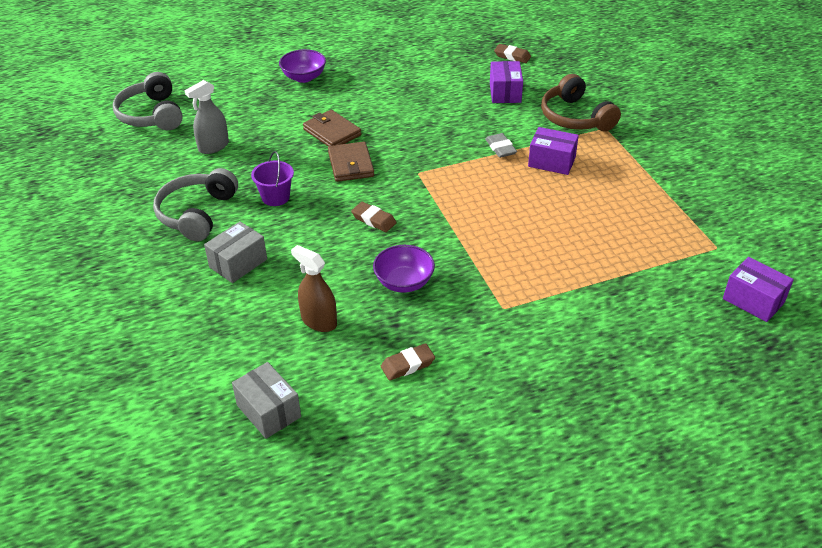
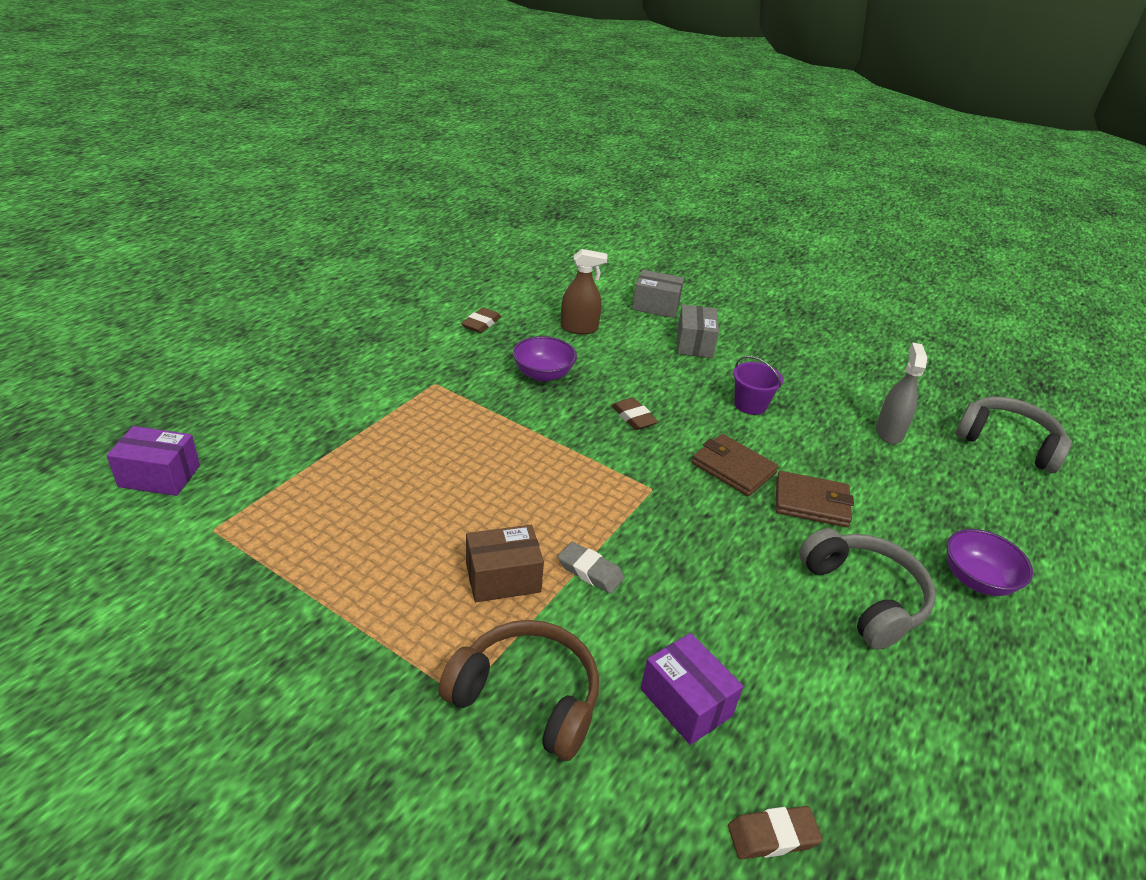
camera: 140 degrees right, 5 degrees down
grey headphones [153,168,238,241] -> grey headphones moved to [799,528,936,650]
grey box [232,362,301,439] -> grey box moved to [632,270,684,318]
brown eraser [351,202,397,232] -> brown eraser turned 60 degrees clockwise [612,398,658,430]
purple box [528,127,579,175] -> brown box [466,525,544,602]

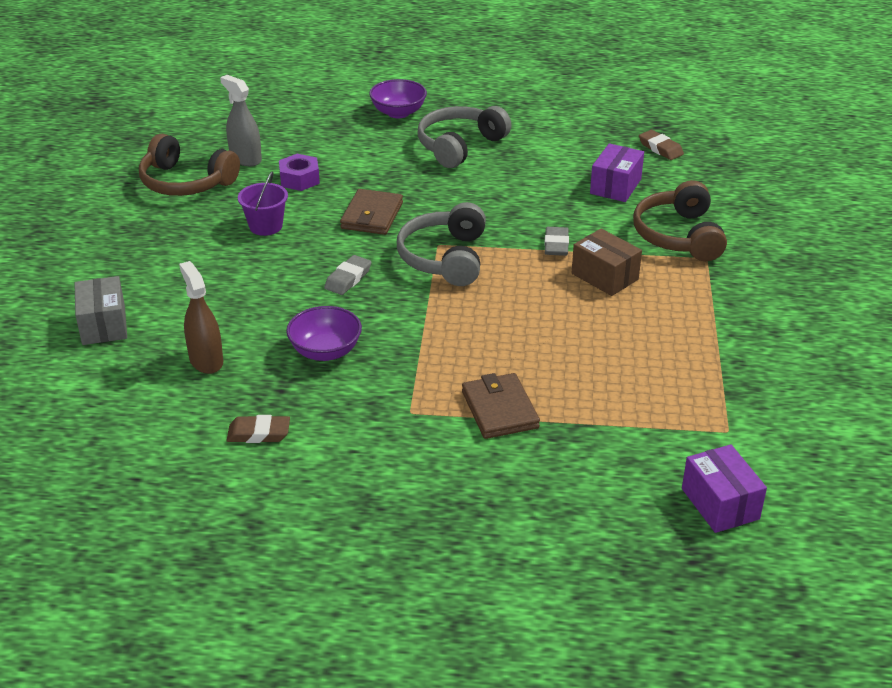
camera: 115 degrees left, 0 degrees up
brown eraser [612,398,658,430] -> grey eraser [324,255,371,295]
grey box [677,304,719,358] -> none
brown wallet [776,471,854,527] -> brown wallet moved to [462,373,540,439]
grey spray bottle [876,342,927,444] -> grey spray bottle turned 60 degrees clockwise [220,75,262,166]
grey headphones [956,396,1072,473] -> grey headphones moved to [397,202,486,286]
none -> brown headphones [139,134,240,196]
none -> purple nut [279,154,320,191]

